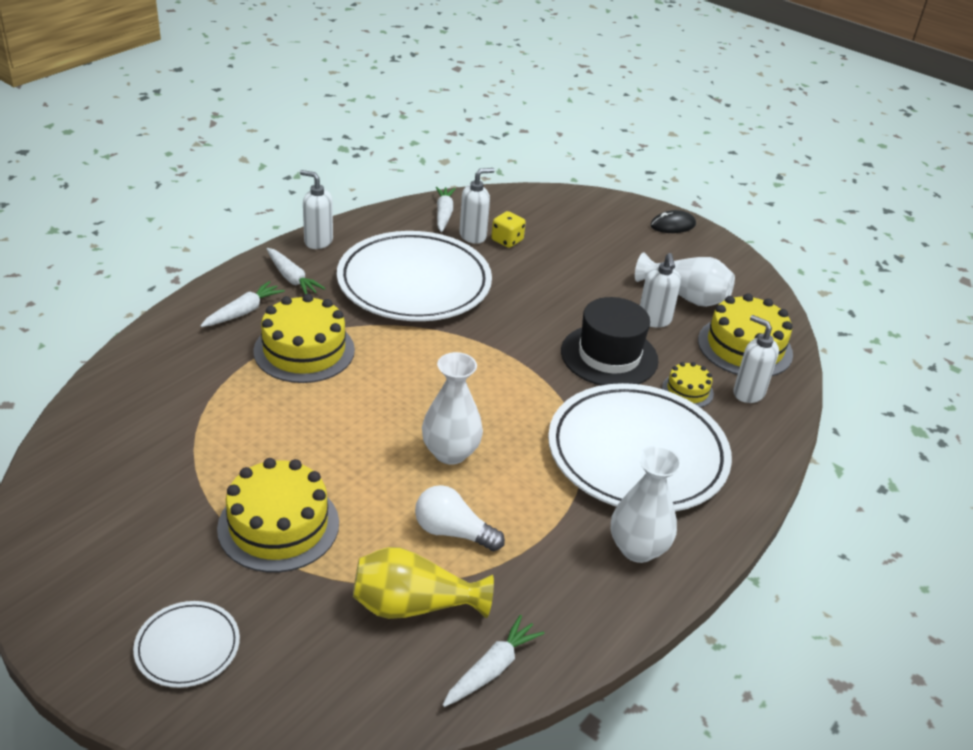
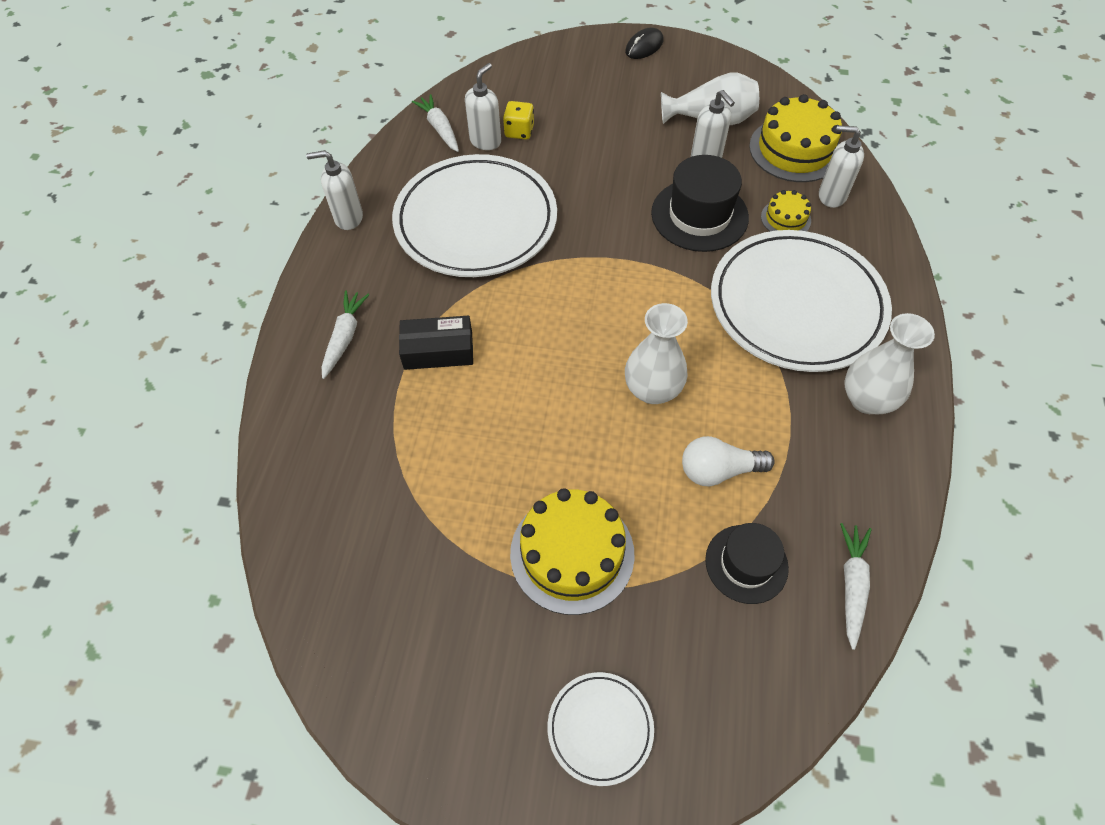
camera: 25 degrees left, 20 degrees up
yellow cake [253,294,355,383] -> black box [399,316,473,370]
white carrot [266,248,326,294] -> none
yellow vase [353,547,494,619] -> black hat [705,523,789,604]

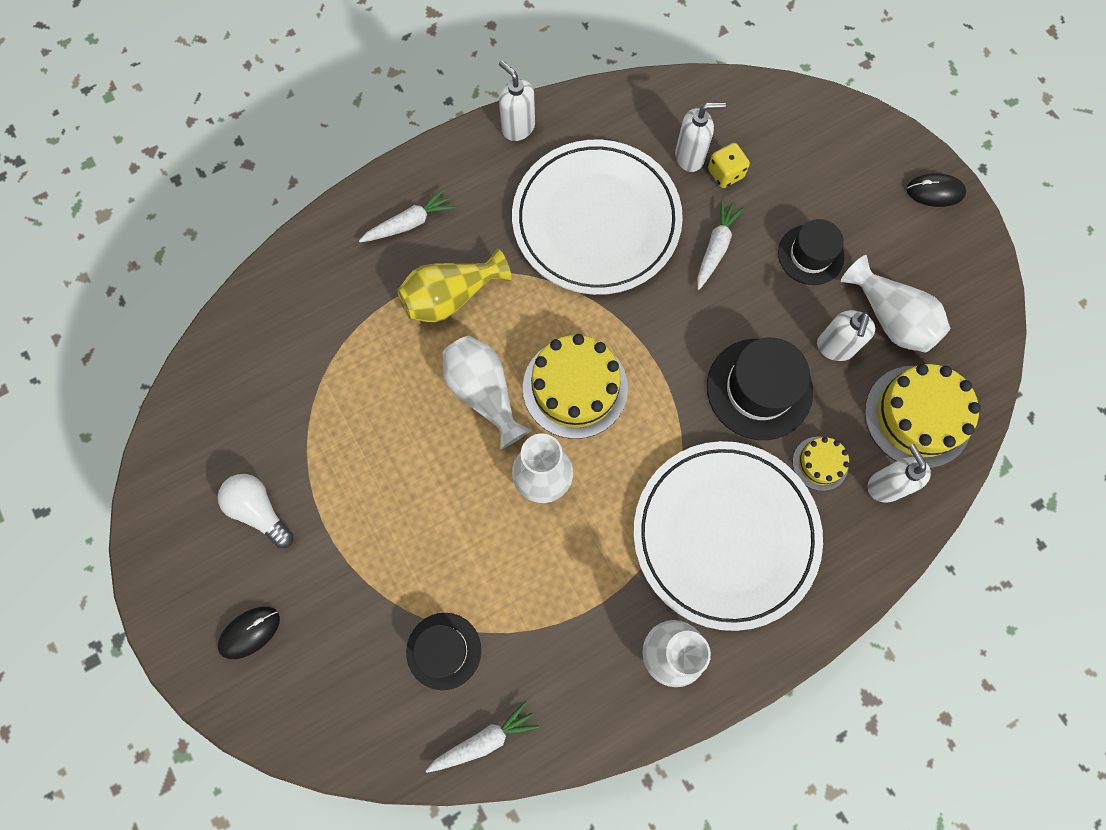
camera: 50 degrees right, 15 degrees up
black box [399,316,473,370] -> yellow vase [397,248,511,322]
white carrot [412,94,459,152] -> white carrot moved to [697,199,744,290]
yellow cake [510,488,635,615] -> yellow cake moved to [523,334,628,439]
white plate [548,672,654,786] -> black mouse [218,607,280,659]
white light bulb [682,436,775,486] -> white light bulb moved to [218,474,293,548]
none -> white vase [443,336,531,450]
none -> black hat [778,219,844,285]

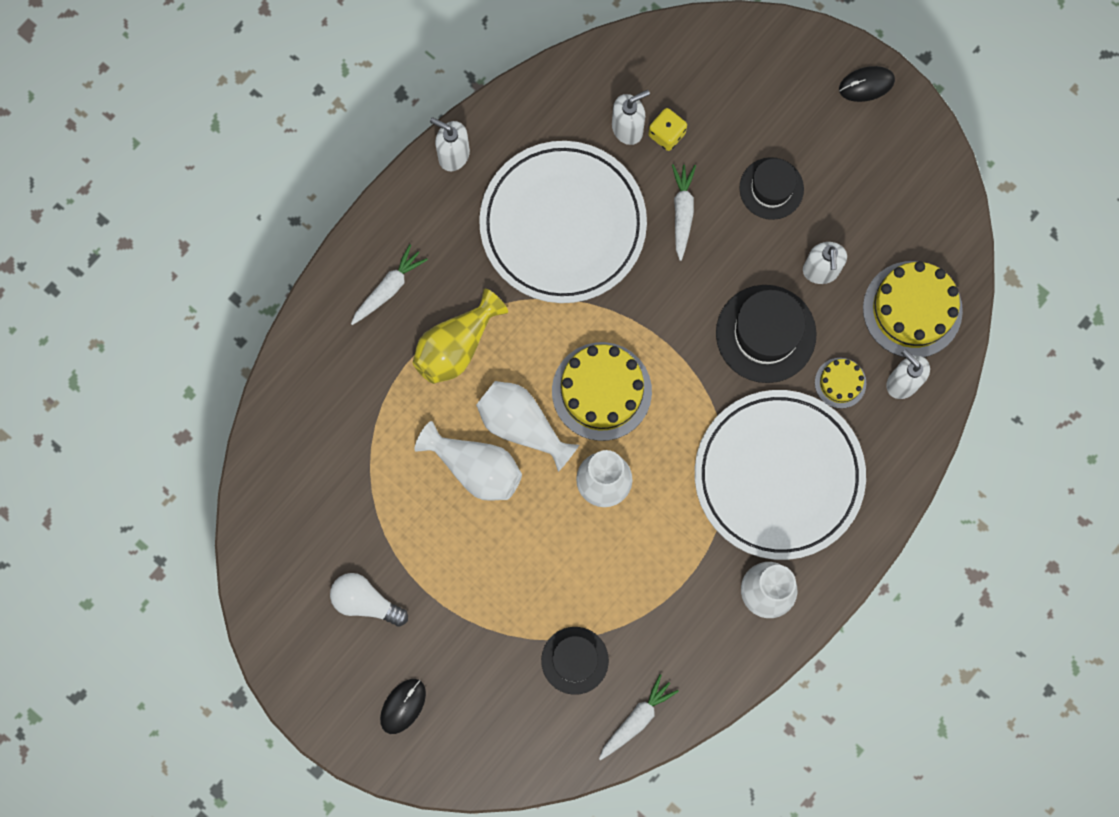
camera: 20 degrees left, 5 degrees up
white vase [841,255,950,353] -> white vase moved to [415,421,522,501]

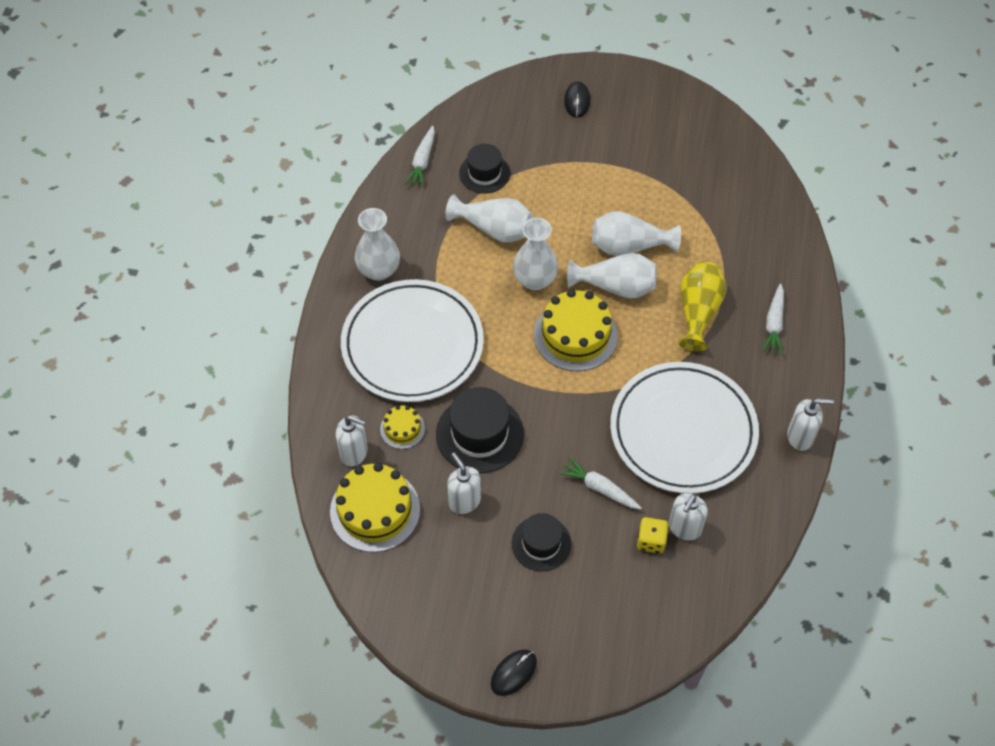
camera: 150 degrees right, 20 degrees down
white light bulb [330,573,408,627] -> none
white carrot [672,164,696,261] -> white carrot turned 150 degrees clockwise [558,457,642,509]
none -> white vase [446,194,533,243]

